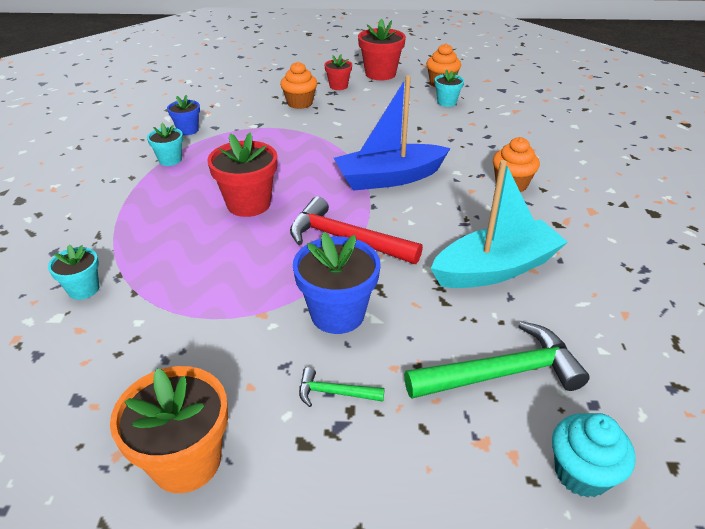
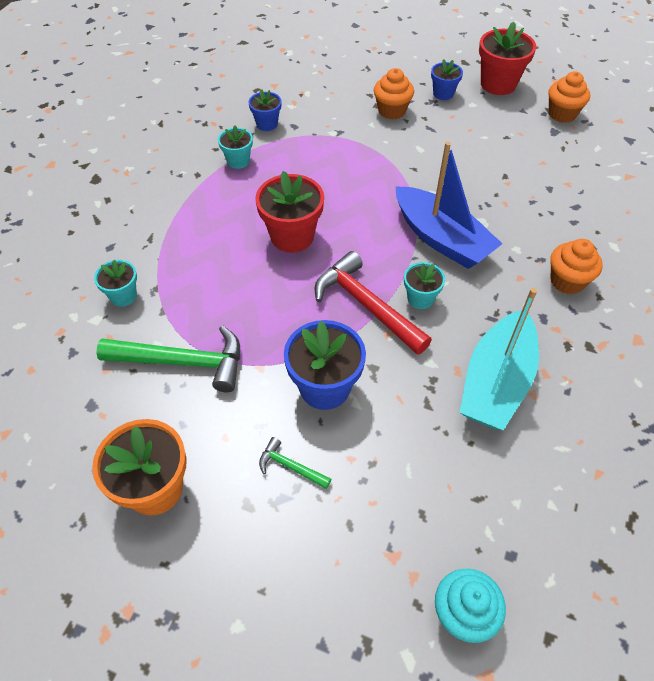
camera: 20 degrees right, 15 degrees up
red flower pot [324,54,352,90] -> blue flower pot [431,59,463,100]
blue boat [334,75,450,191] -> blue boat turned 135 degrees counterclockwise [396,142,503,269]
green hammer [404,321,590,399] -> green hammer moved to [97,325,240,392]
turquoise boat [431,160,568,288] -> turquoise boat turned 120 degrees clockwise [459,288,539,430]
turquoise flower pot [435,69,464,107] -> turquoise flower pot moved to [404,262,445,309]

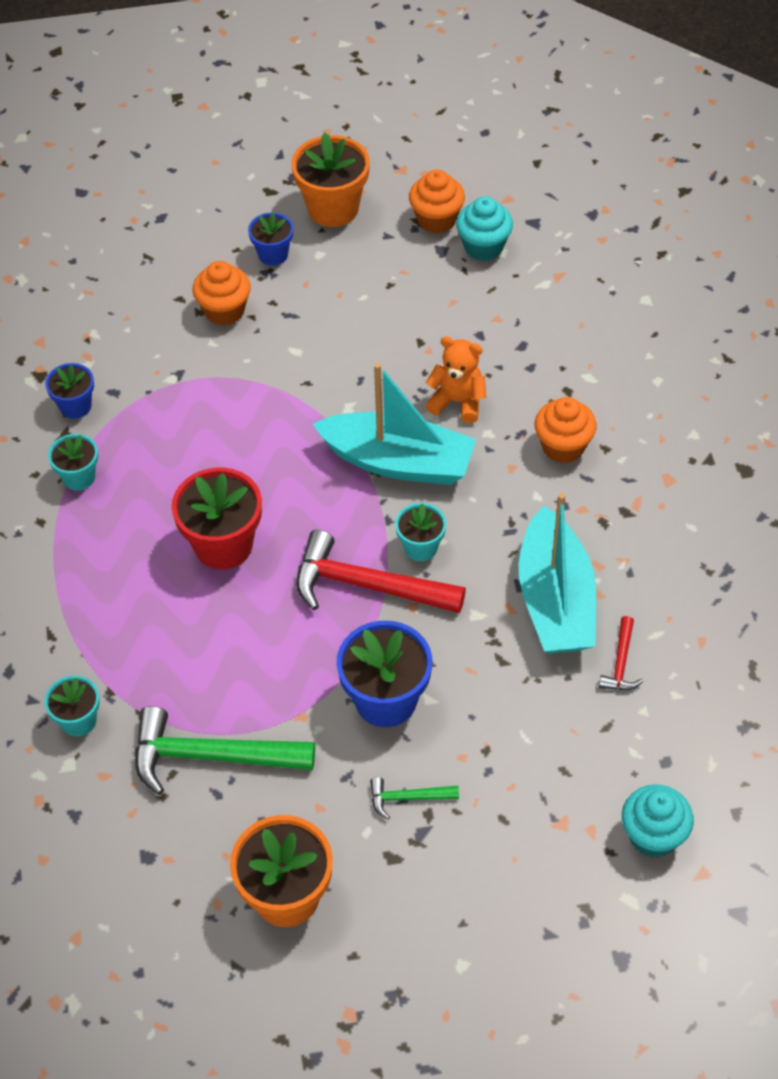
camera: 30 degrees left, 0 degrees up
green hammer [97,325,240,392] -> green hammer turned 150 degrees counterclockwise [135,706,315,795]
blue boat [396,142,503,269] -> turquoise boat [313,363,476,485]
red flower pot [479,22,536,95] -> orange flower pot [291,132,370,227]
none -> orange teddy bear [426,336,486,424]
none -> turquoise cupcake [456,196,513,261]
none -> red hammer [599,616,643,690]

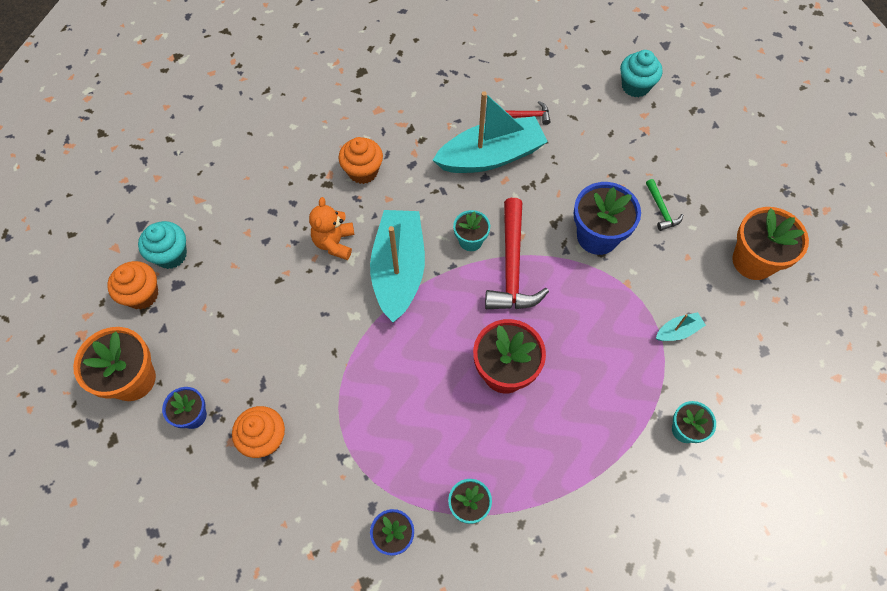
camera: 105 degrees left, 10 degrees up
green hammer [135,706,315,795] -> turquoise boat [656,312,706,341]

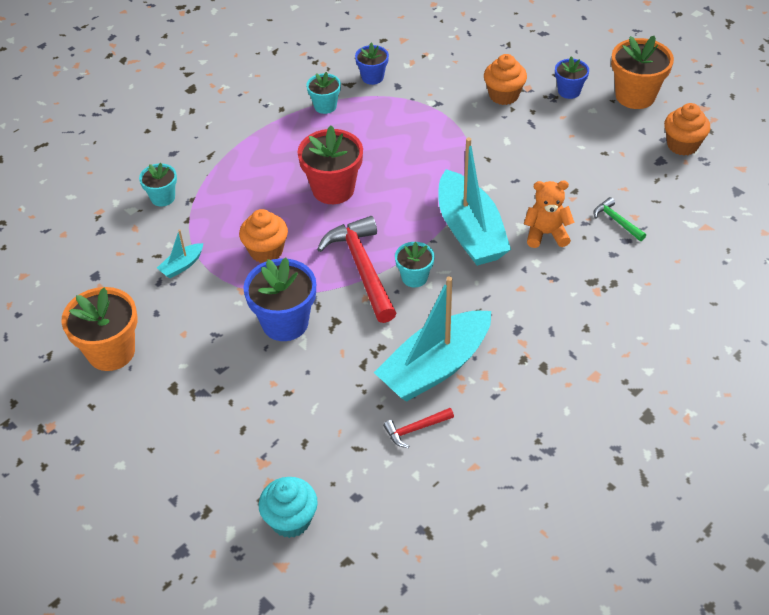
camera: 160 degrees right, 15 degrees down
turquoise cupcake [138,221,187,269] -> none
orange teddy bear [309,197,354,260] -> orange teddy bear turned 75 degrees counterclockwise [524,181,575,248]
orange cupcake [338,137,383,184] -> orange cupcake moved to [239,209,288,263]
green hammer [646,179,683,231] -> green hammer moved to [593,197,646,241]

